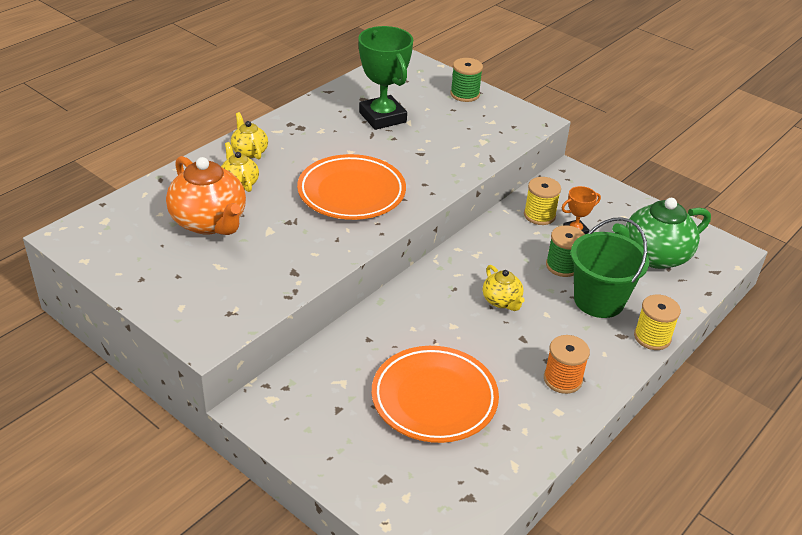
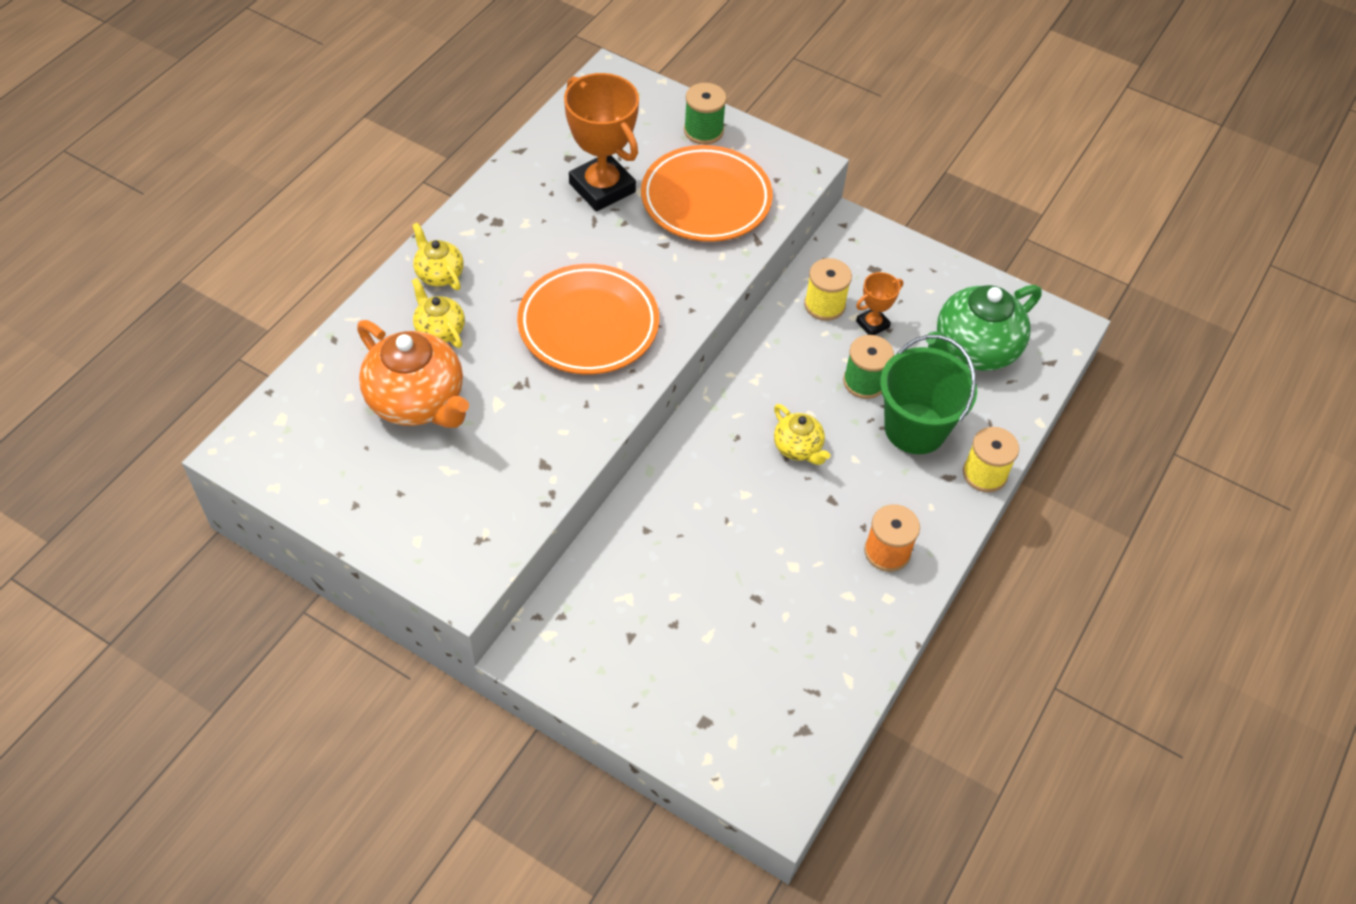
camera: 10 degrees left, 15 degrees up
green trophy [358,26,413,130] -> orange trophy [564,73,639,212]
orange plate [372,346,499,443] -> orange plate moved to [641,145,773,242]

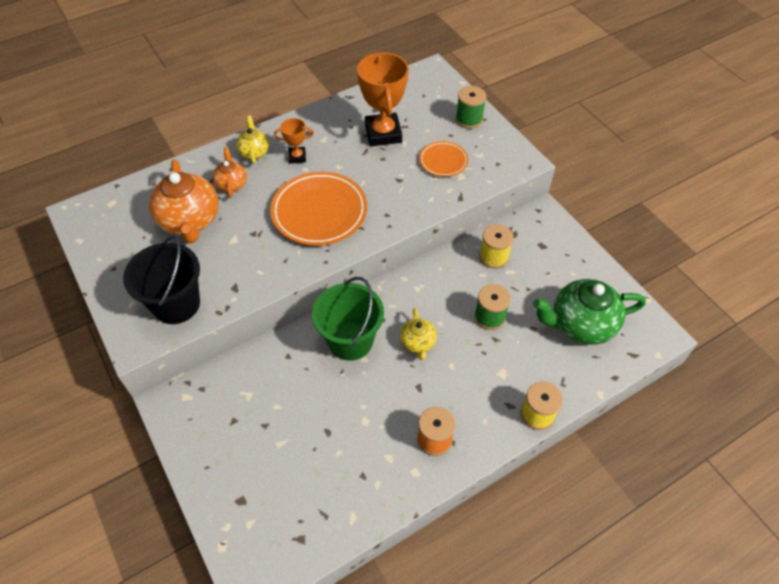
camera: 30 degrees right, 0 degrees up
yellow teapot [412,278,465,348] -> orange teapot [212,147,247,198]
orange plate [641,145,773,242] -> orange plate [419,141,468,177], size x0.54
orange trophy [856,272,903,335] -> orange trophy moved to [274,118,314,163]
green bucket [880,335,977,454] -> green bucket moved to [312,277,384,361]
none -> black bucket [123,235,200,324]

